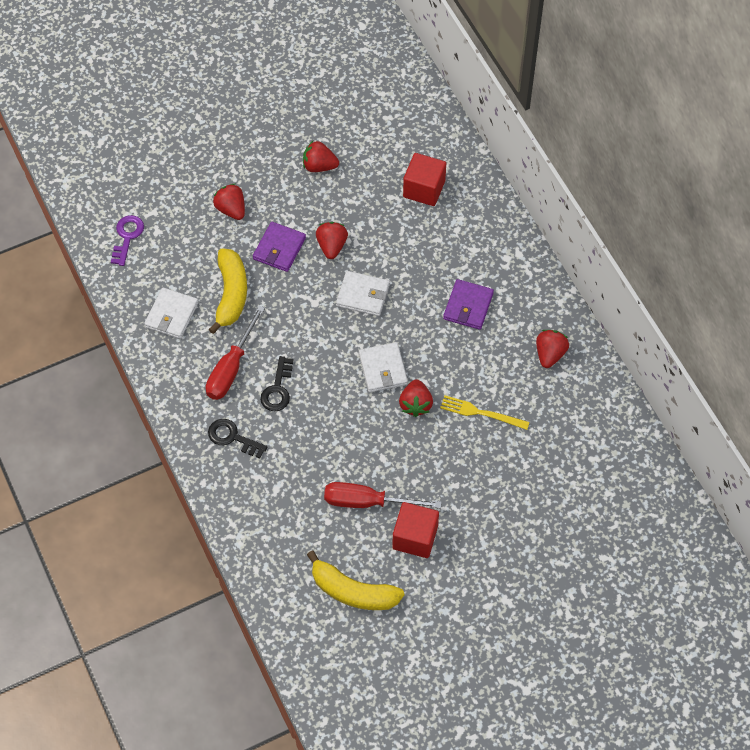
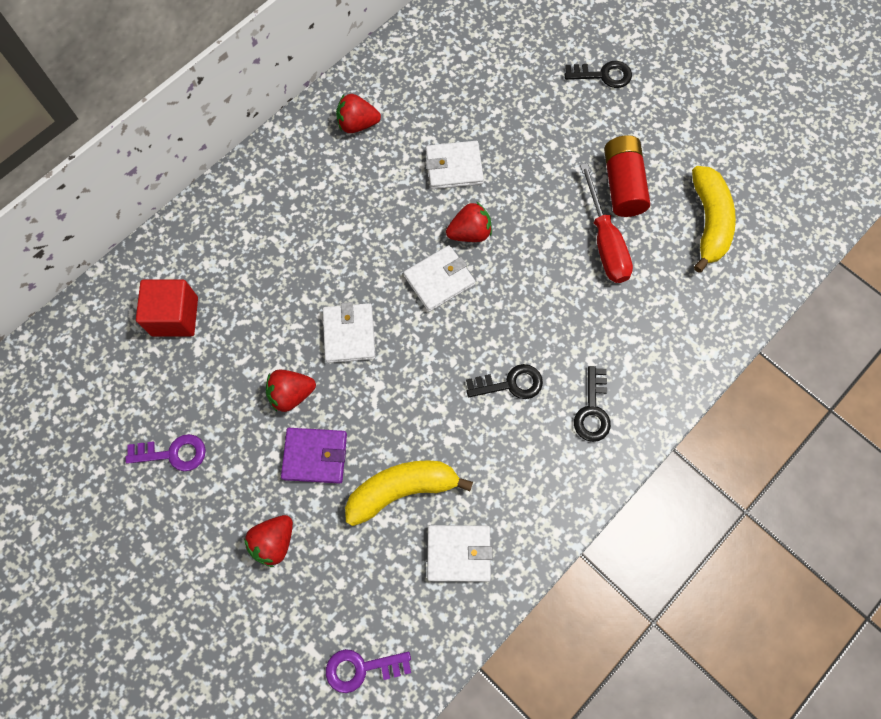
camera: 110 degrees left, 10 degrees up
red screwdriver [206,306,265,400] -> none
red strawberry [303,141,339,172] -> purple key [125,434,206,471]
red cube [392,502,439,558] -> red battery [604,135,650,217]
yellow fork [440,395,530,430] -> white wallet [426,141,484,189]
purple wallet [443,279,494,330] -> none
none -> black key [565,61,632,88]

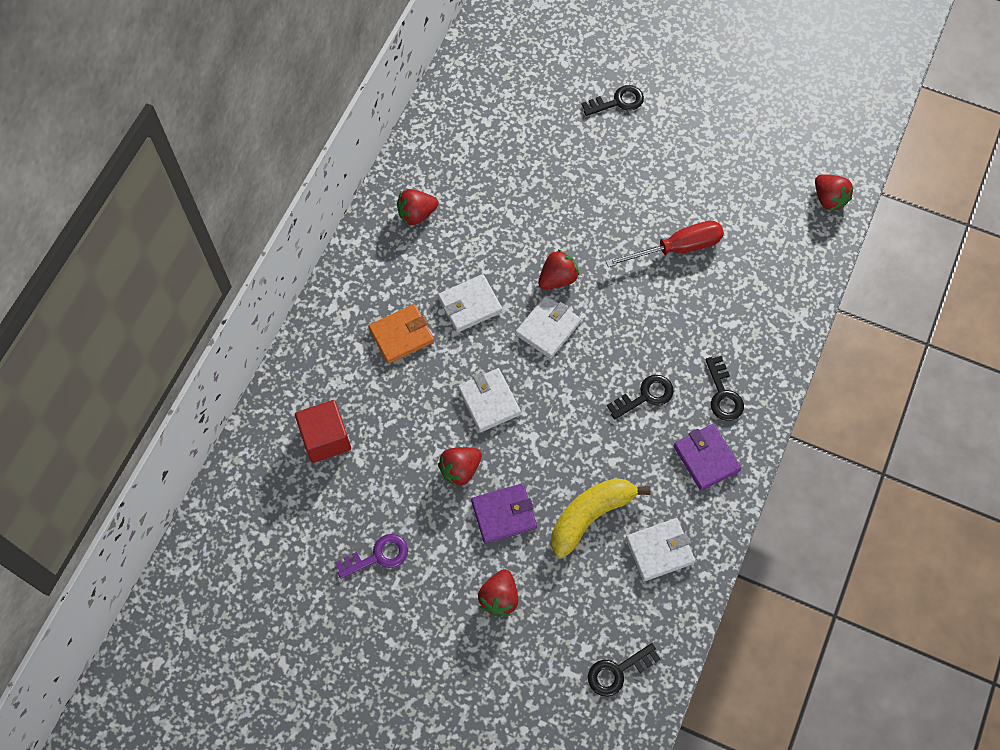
camera: 20 degrees left, 5 degrees down
purple key [326,649,411,693] -> black key [588,643,660,697]
white wallet [426,141,484,189] -> white wallet moved to [438,274,503,333]
red screwdriver [580,163,633,283] -> red screwdriver turned 75 degrees counterclockwise [606,221,724,267]
red battery [604,135,650,217] -> none
yellow banana [692,166,736,273] -> none
none -> orange wallet [368,304,434,364]
none -> purple wallet [674,424,741,491]
none -> red strawberry [815,174,854,211]

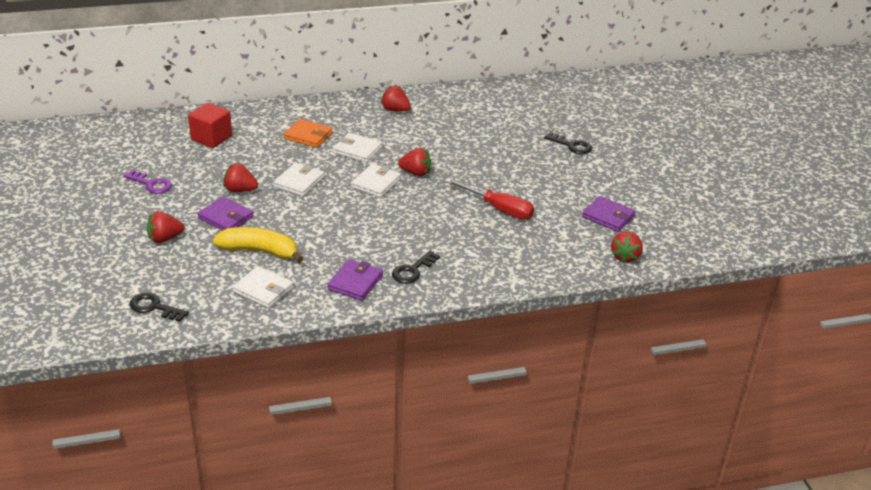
camera: 50 degrees right, 30 degrees down
white wallet [515,295,581,359] -> white wallet turned 60 degrees counterclockwise [351,164,401,198]
black key [607,375,674,419] -> none
none -> purple wallet [582,196,636,232]

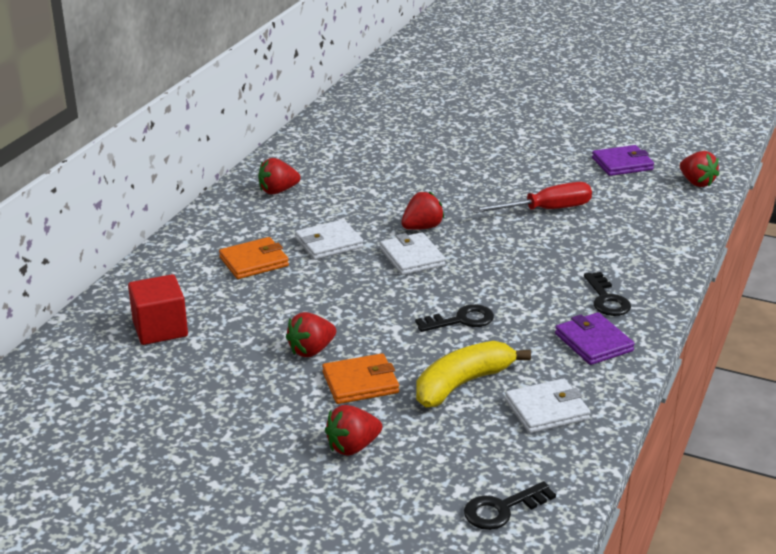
camera: 50 degrees left, 5 degrees down
purple key [123,170,172,194] -> none
red strawberry [147,211,184,243] -> red strawberry turned 45 degrees clockwise [325,405,382,456]
purple wallet [197,197,254,231] -> orange wallet [322,353,399,404]
white wallet [273,163,324,196] -> none
black key [544,132,592,154] -> black key moved to [415,304,494,332]

